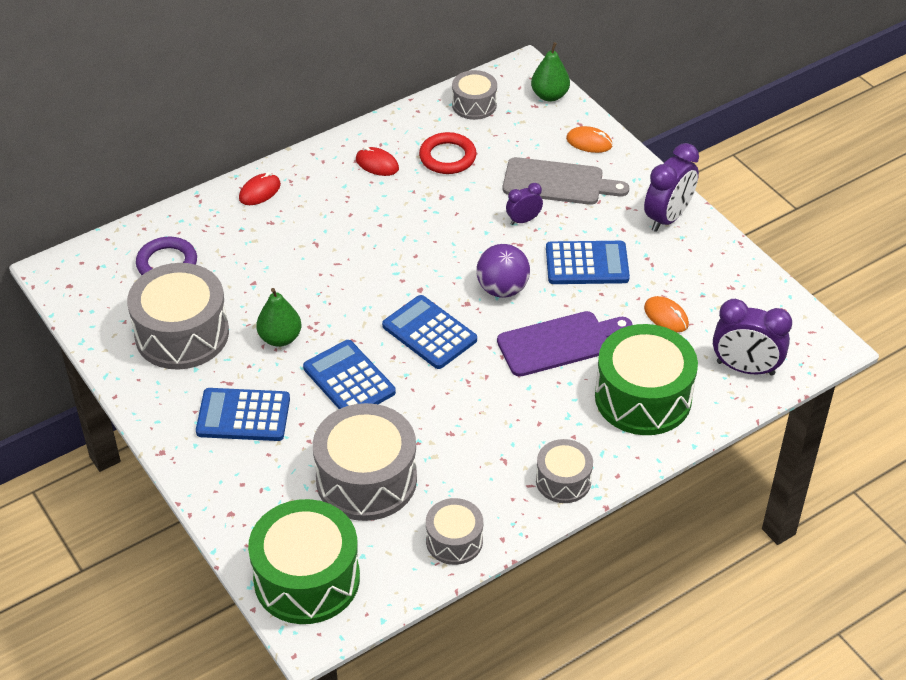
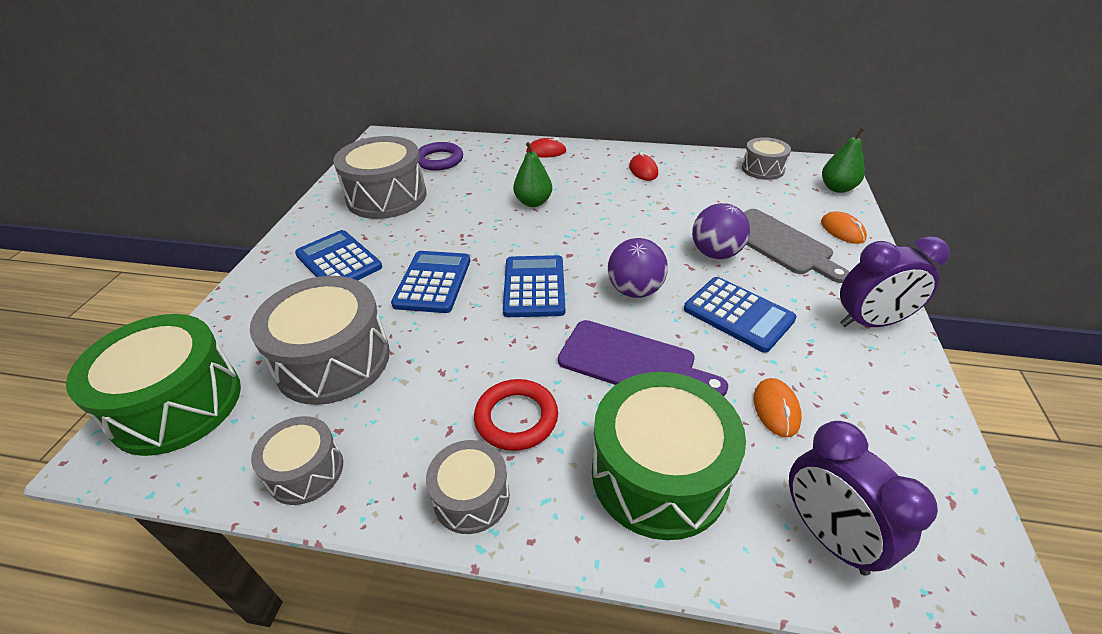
camera: 45 degrees right, 5 degrees down
green pear [256,288,301,347] -> green pear moved to [513,142,552,207]
red ring [419,132,477,174] -> red ring moved to [474,379,558,451]
purple clock [506,183,543,225] -> purple ball [692,203,750,259]

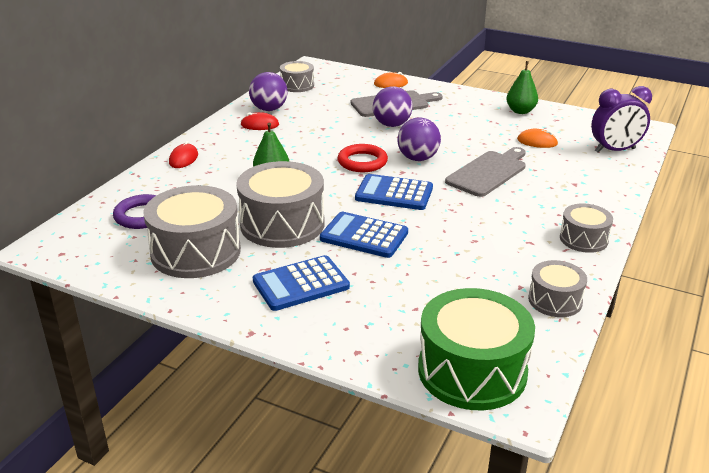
camera: 75 degrees left, 10 degrees down
grey drum [250,276,390,405] -> grey drum moved to [236,161,324,248]
red ring [474,379,558,451] -> red ring moved to [338,144,388,172]
purple cutting board [558,320,728,396] -> grey cutting board [445,147,526,197]
green drum [592,372,746,540] -> none
blue calculator [684,277,797,353] -> none
green pear [822,127,865,193] -> green pear moved to [506,61,538,114]
purple clock [840,236,950,327] -> none
none -> purple ball [249,72,288,111]

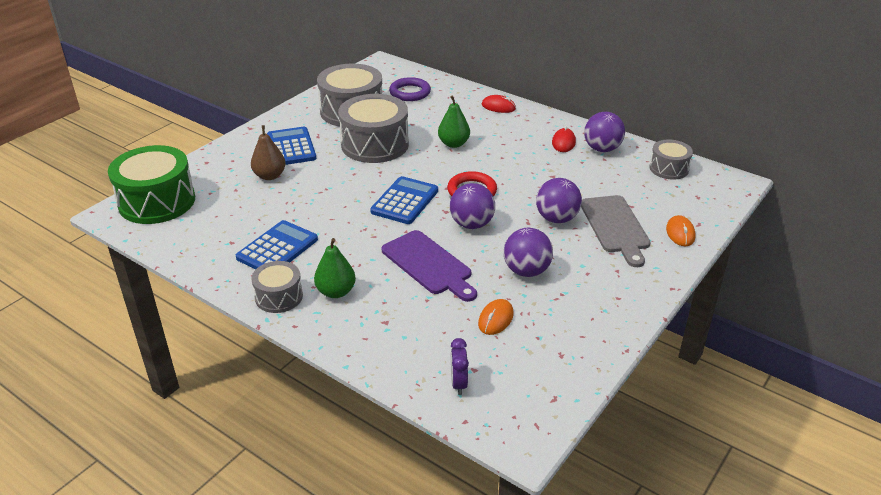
camera: 100 degrees right, 5 degrees up
blue calculator [320,212,408,258] -> blue calculator moved to [236,220,318,269]
grey cutting board [445,147,526,197] -> purple cutting board [381,230,477,302]
green pear [506,61,538,114] -> green pear moved to [314,238,356,298]
grey drum [528,260,587,317] -> none
purple clock [591,86,652,153] -> purple clock [451,338,469,395], size x0.55
none -> brown pear [251,125,286,180]
none -> purple ball [504,228,553,277]

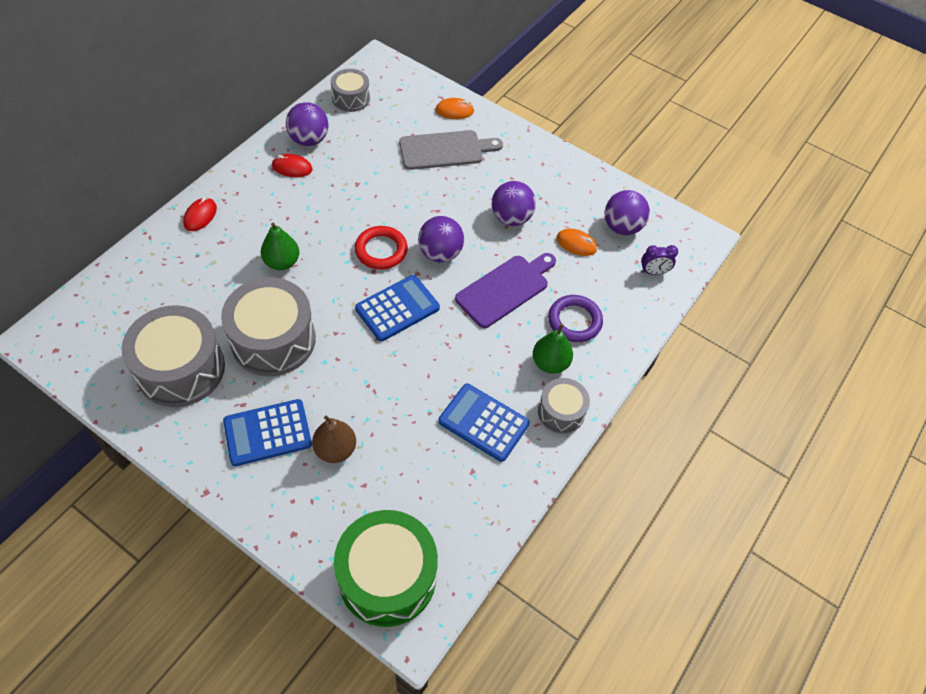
camera: 95 degrees left, 20 degrees up
blue calculator [370,176,438,224] -> blue calculator turned 120 degrees clockwise [355,275,440,342]
purple ring [389,77,431,101] -> purple ring moved to [548,295,603,342]
purple ball [536,178,582,223] -> purple ball moved to [604,190,650,235]

